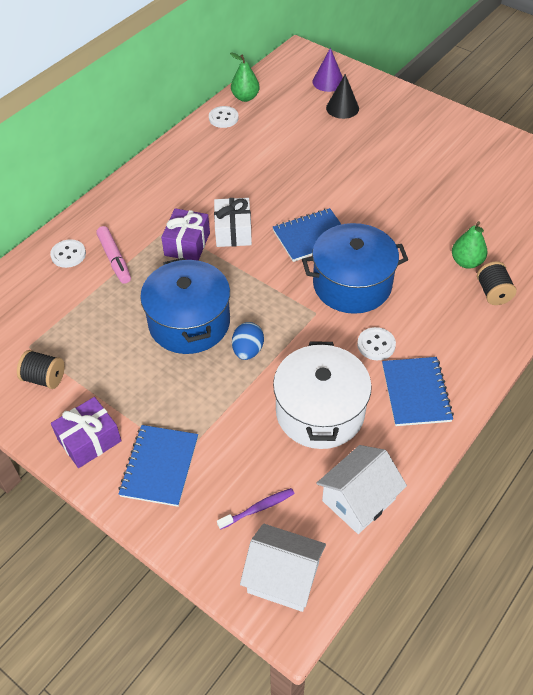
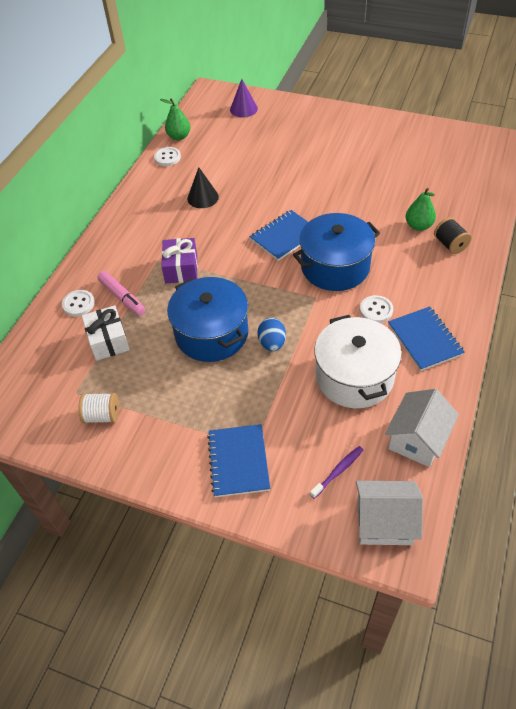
camera: 15 degrees left, 0 degrees up
black spool [17,350,65,389] -> white spool [78,393,119,423]
purple gift [51,397,122,468] -> none
white gift [214,198,252,247] -> white gift moved to [82,305,130,361]
black cone [326,74,359,119] -> black cone moved to [187,167,219,208]

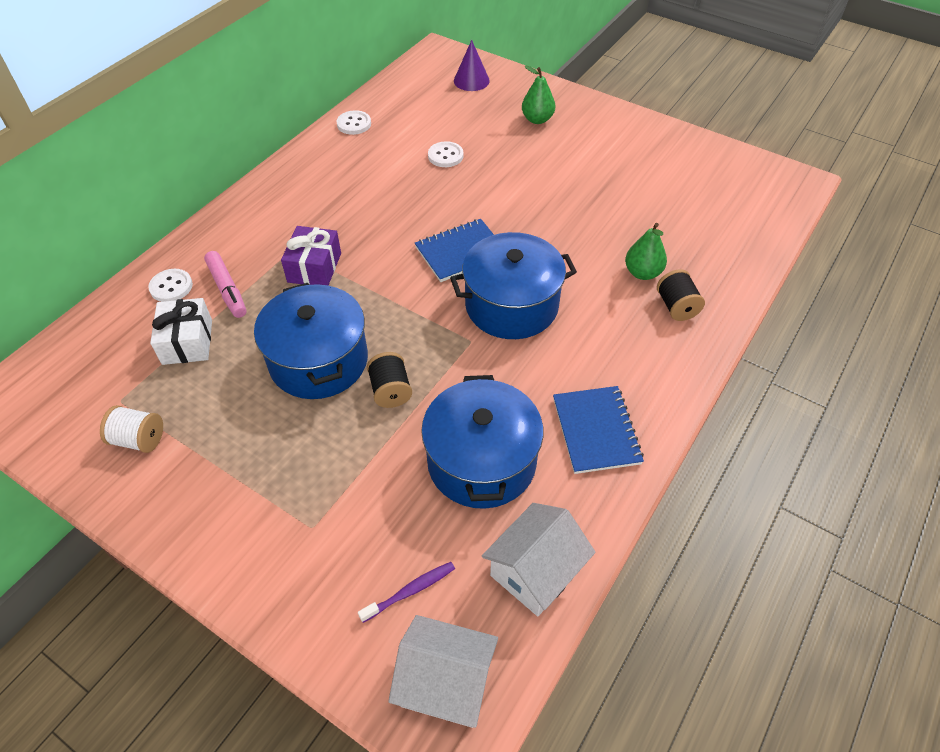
camera: 10 degrees right, 0 degrees up
green pear [160,98,190,140] -> green pear moved to [522,65,555,124]
black cone [187,167,219,208] -> none
blue notebook [207,424,270,497] -> none
blue egg [258,318,286,351] -> black spool [367,352,412,408]
white pot [314,315,402,408] -> blue pot [421,375,543,509]
white button [360,295,393,323] -> white button moved to [428,141,464,167]

